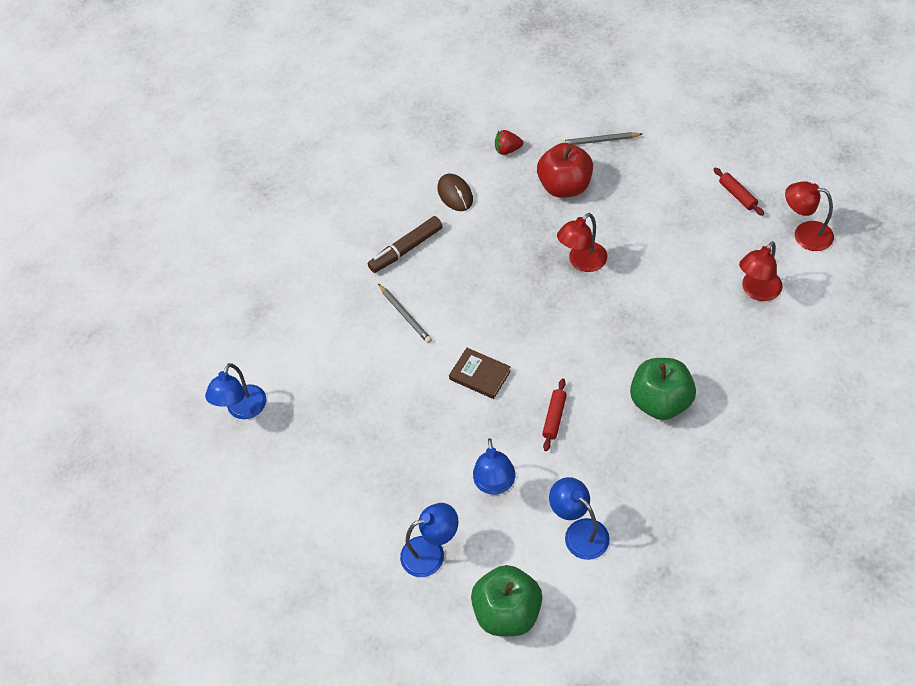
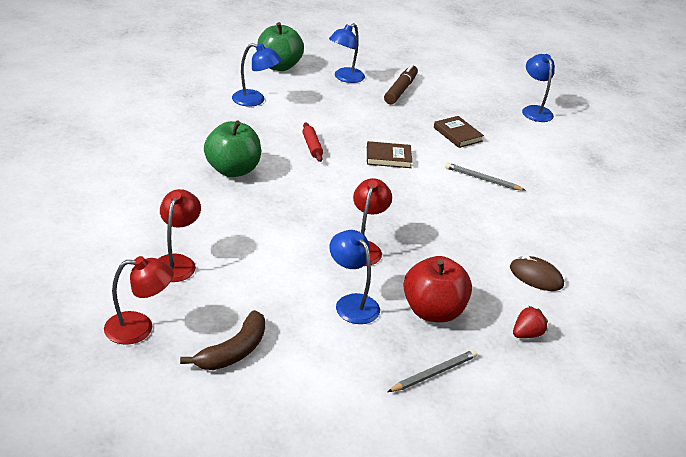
camera: 140 degrees right, 20 degrees down
brown marker [368,216,443,273] -> brown marker moved to [384,64,418,104]
blue lamp [473,438,515,495] -> blue lamp moved to [329,230,380,324]
red rolling pin [713,167,764,216] -> brown banana [180,310,266,370]
none -> brown book [434,116,484,148]

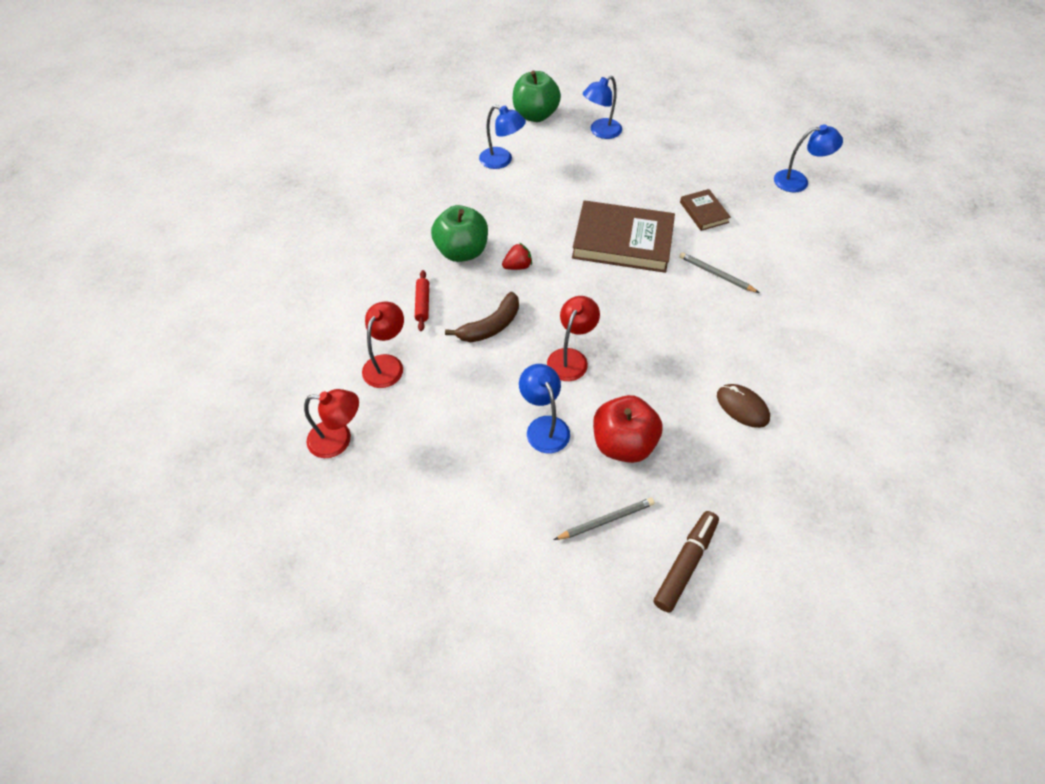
camera: 15 degrees right, 20 degrees up
brown banana [180,310,266,370] -> brown banana moved to [445,292,519,342]
red rolling pin [302,122,323,162] -> red rolling pin moved to [415,270,429,331]
brown book [367,141,412,168] -> brown book [572,200,675,273], size x2.05
brown marker [384,64,418,104] -> brown marker moved to [654,511,719,613]
red strawberry [513,306,548,338] -> red strawberry moved to [502,243,532,270]
blue lamp [522,54,555,122] -> blue lamp turned 90 degrees clockwise [774,124,843,193]

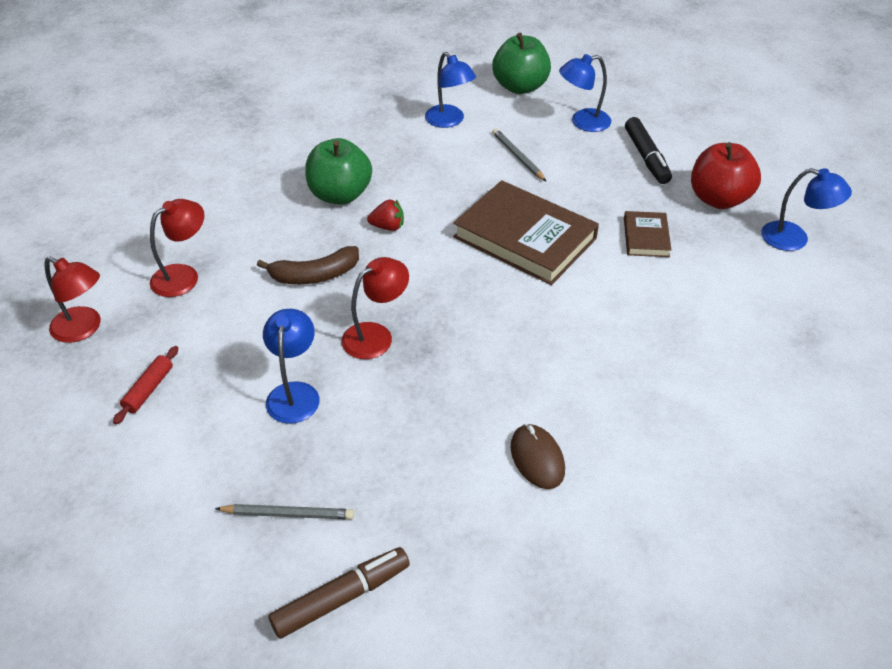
camera: 25 degrees right, 10 degrees down
red rolling pin [415,270,429,331] -> red rolling pin moved to [113,346,178,424]
red apple [593,395,663,463] -> red apple moved to [691,142,761,209]
grey pencil [679,252,759,293] -> grey pencil moved to [492,129,547,182]
none -> black marker [625,117,672,184]

